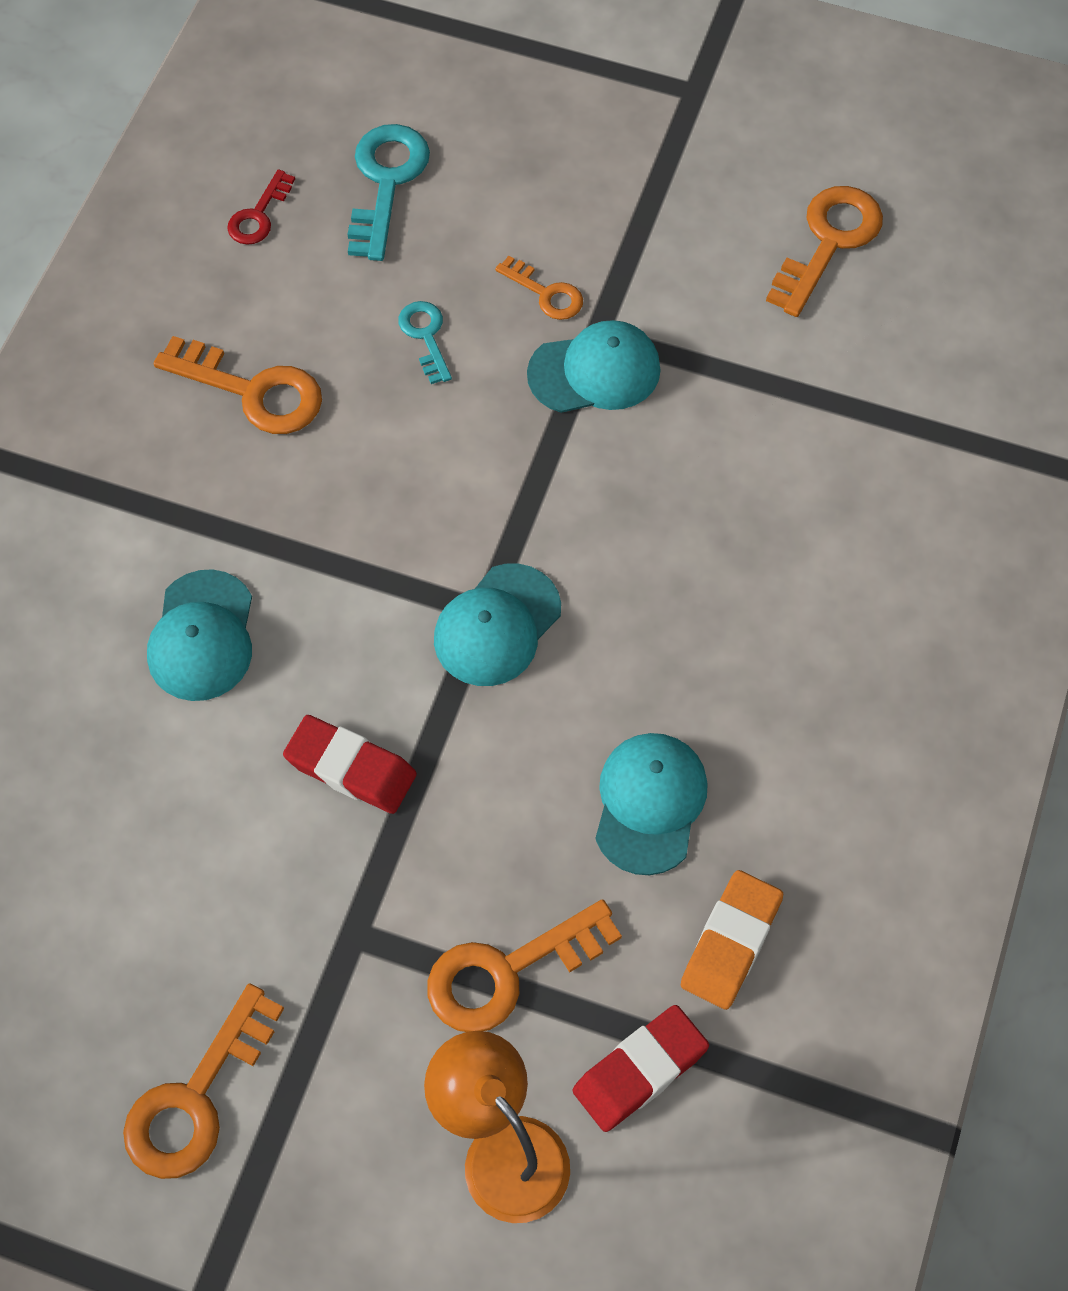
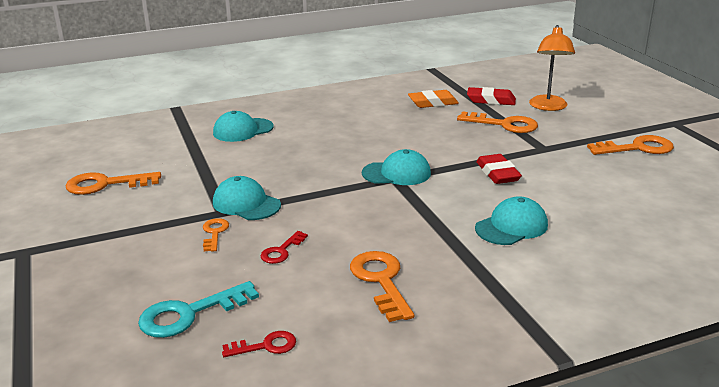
camera: 130 degrees left, 35 degrees down
turquoise key [398,301,452,384] -> red key [260,231,308,264]
turquoise cap [595,733,708,875] -> turquoise cap moved to [213,111,274,142]

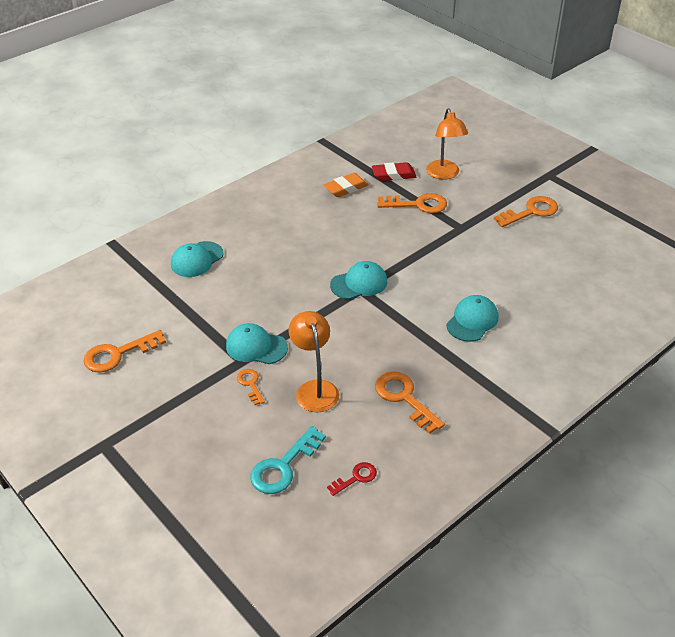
camera: 20 degrees left, 15 degrees up
red key [260,231,308,264] -> orange lamp [289,311,339,412]
red eraser [476,154,522,184] -> none

